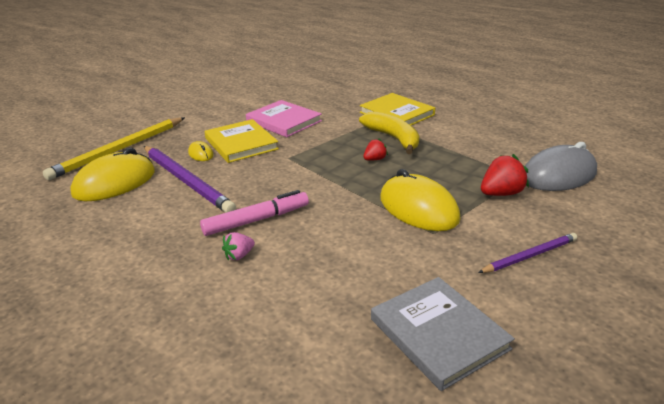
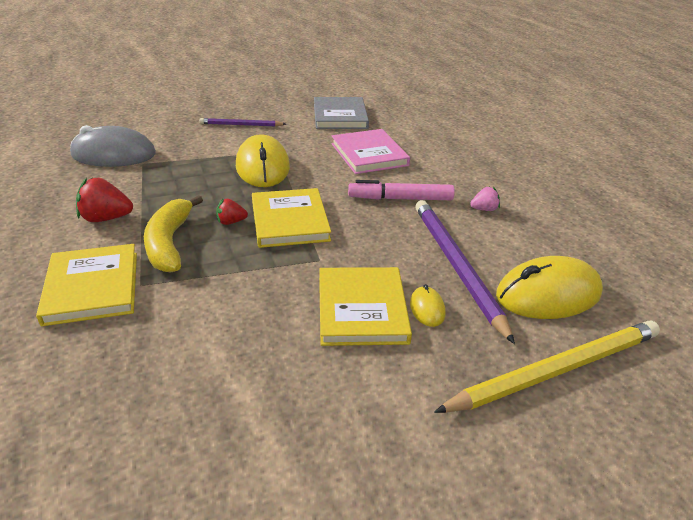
camera: 155 degrees left, 5 degrees up
pink strawberry [222,232,255,260] -> pink strawberry moved to [470,187,500,211]
pink book [246,100,322,137] -> pink book moved to [331,129,410,174]
red strawberry [481,154,529,196] -> red strawberry moved to [76,178,133,222]
none -> yellow book [252,188,331,248]

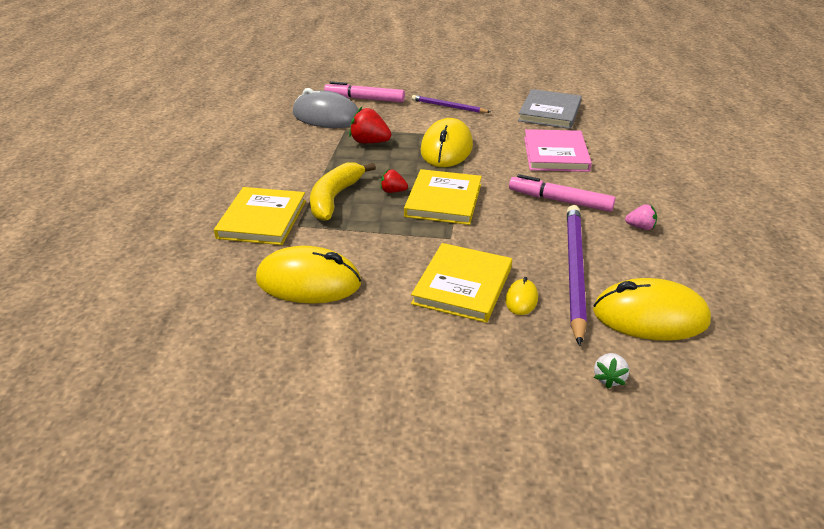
camera: 25 degrees right, 0 degrees up
red strawberry [76,178,133,222] -> red strawberry moved to [349,107,391,143]
yellow pencil [434,321,660,413] -> white strawberry [594,353,629,388]
none -> yellow mouse [256,246,361,303]
none -> pink marker [324,81,405,102]

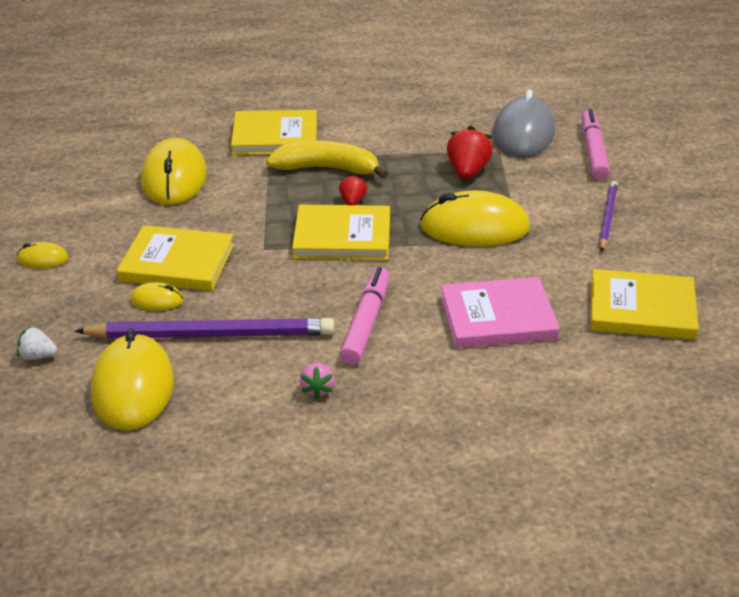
camera: 80 degrees right, 0 degrees up
grey book [518,89,582,129] -> yellow book [591,269,699,340]
none -> yellow mouse [17,242,68,268]

